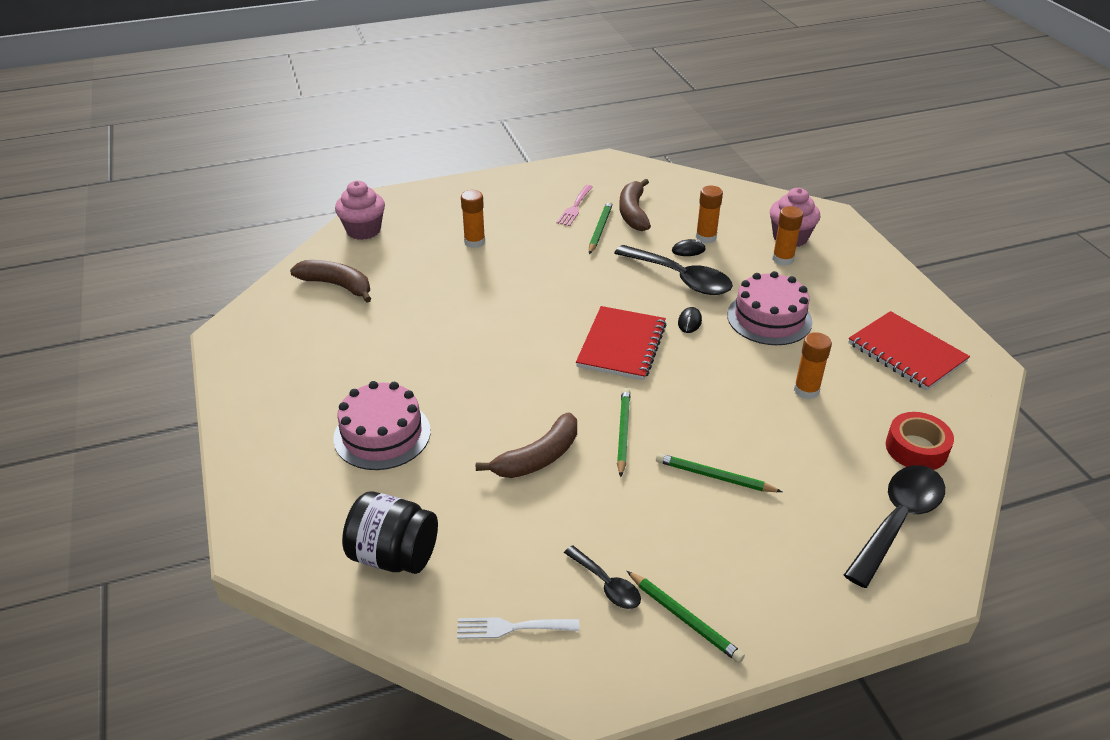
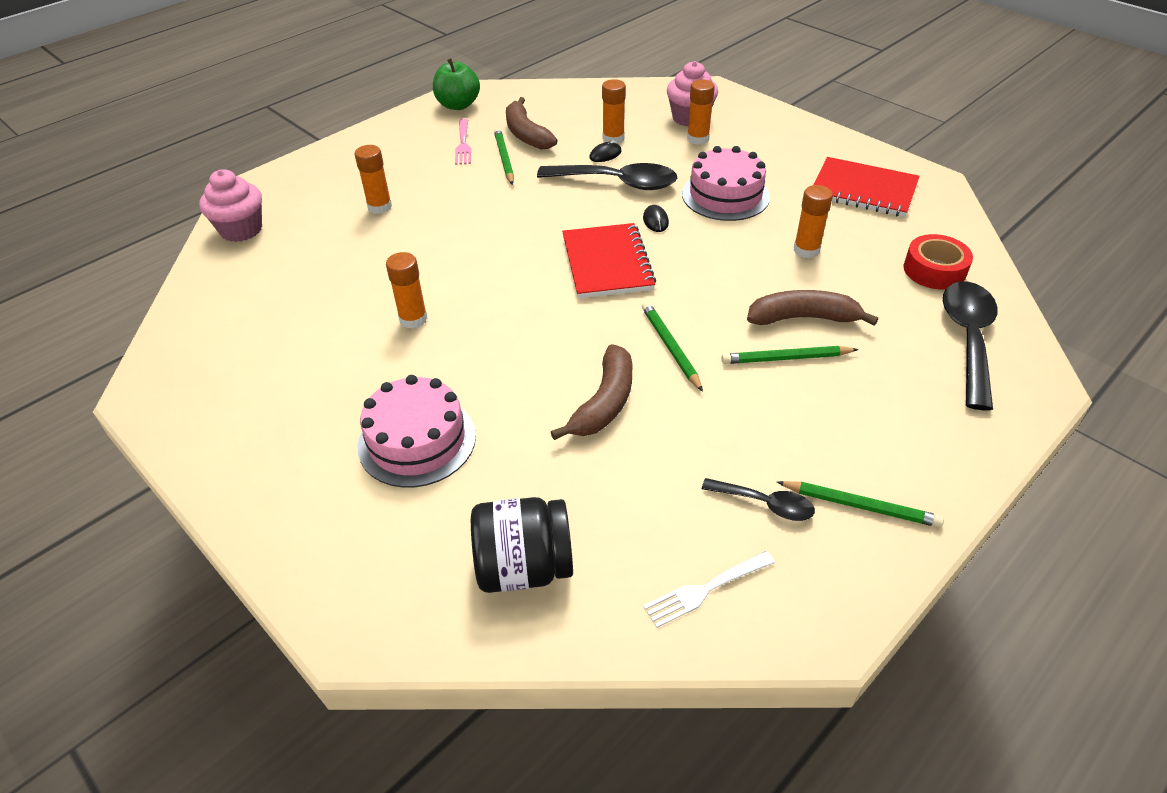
camera: 25 degrees left, 5 degrees up
brown banana [290,260,371,303] -> brown banana moved to [747,290,878,326]
none -> orange glue stick [386,252,428,329]
none -> green apple [433,58,480,110]

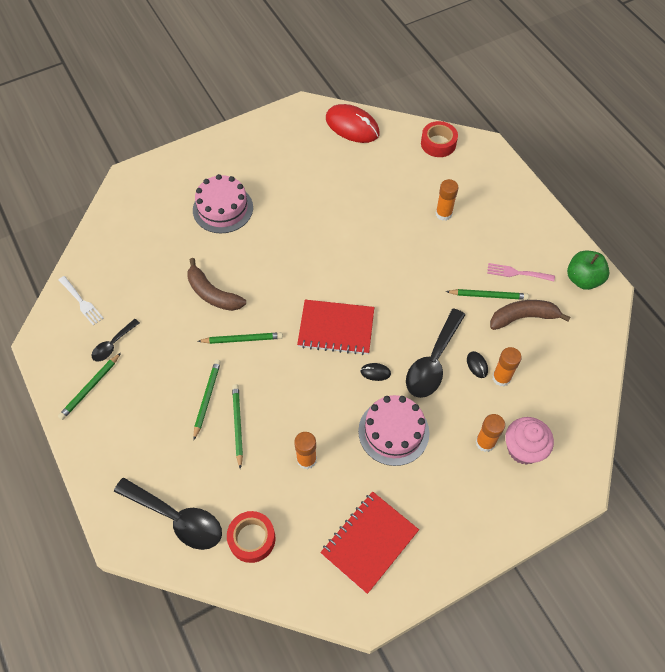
camera: 105 degrees right, 15 degrees up
pink cupcake [199,169,262,242] -> red tape [421,121,458,157]
orange glue stick [386,252,428,329] -> none
black jar [471,497,573,593] -> none
white fork [643,551,775,628] -> white fork turned 150 degrees clockwise [59,276,104,326]
brown banana [747,290,878,326] -> green pencil [232,384,243,469]
none -> red mouse [326,104,380,143]

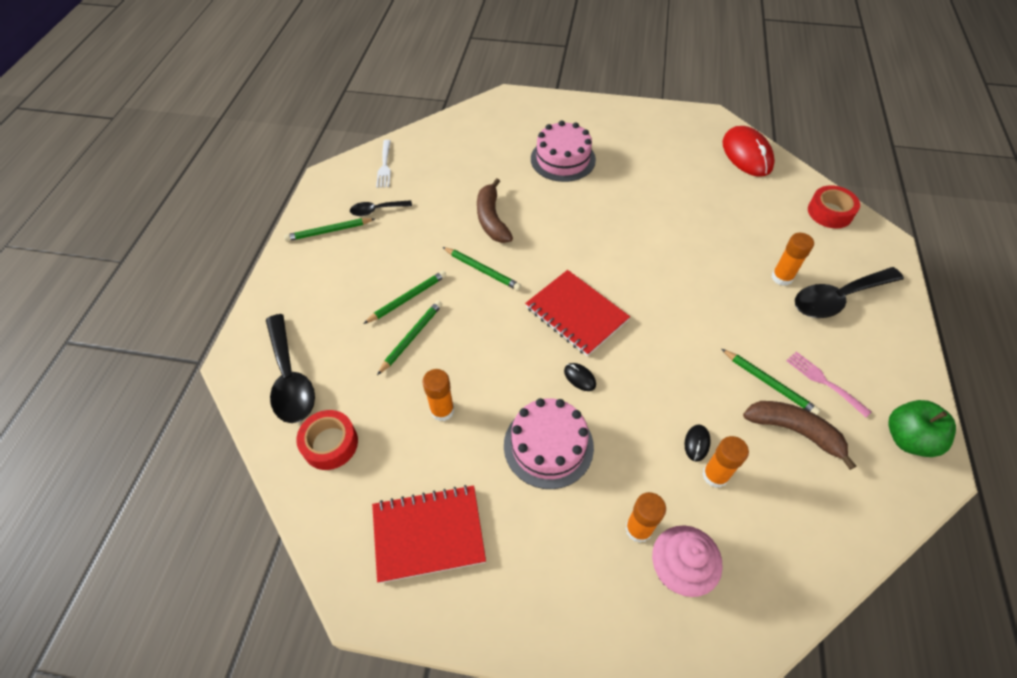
camera: 40 degrees right, 5 degrees down
black spoon [406,308,465,398] -> black spoon moved to [795,267,904,318]

